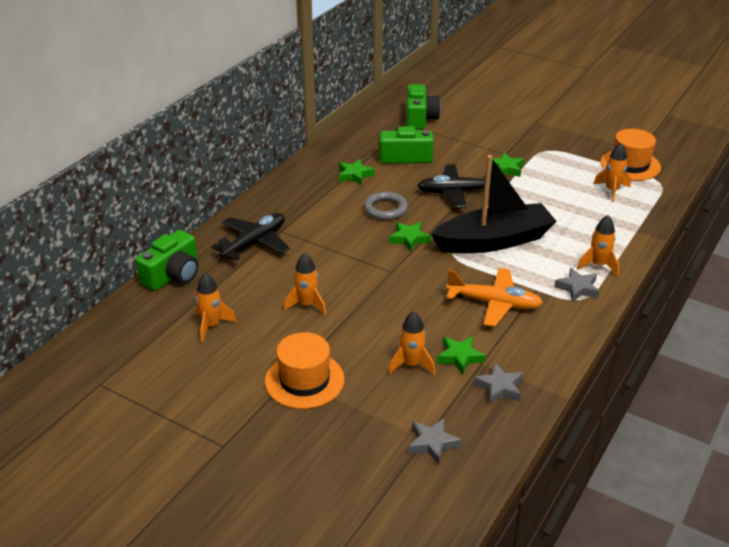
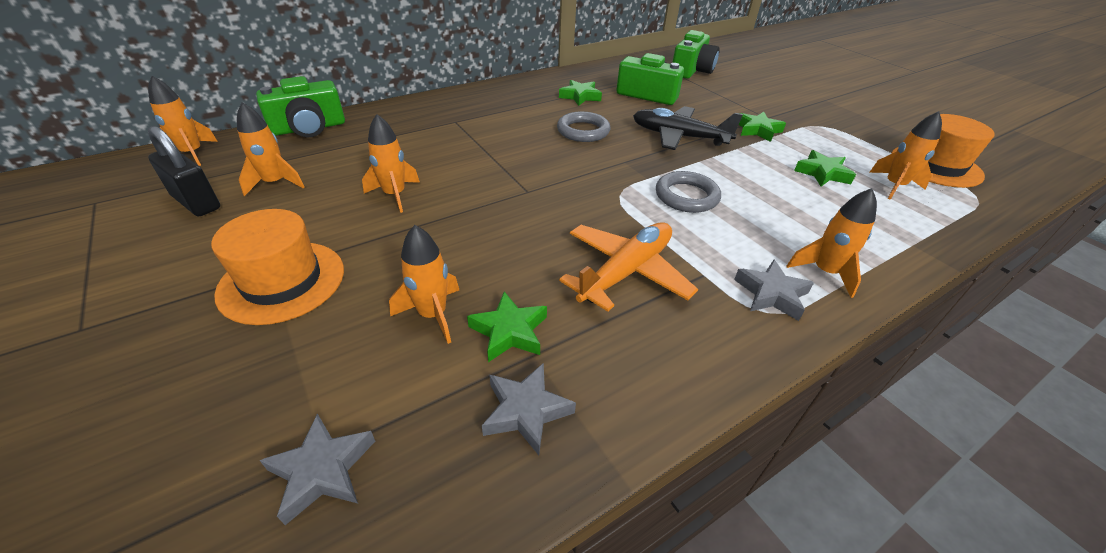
camera: 25 degrees right, 5 degrees up
black plane [212,213,290,261] -> none
green star [389,222,431,252] -> green star moved to [794,150,856,186]
black boat [431,155,557,253] -> grey ring [656,171,721,213]
orange plane [446,268,543,327] -> orange plane turned 90 degrees counterclockwise [559,222,698,312]
none -> orange rocket [148,76,218,166]
none -> black padlock [148,126,220,216]

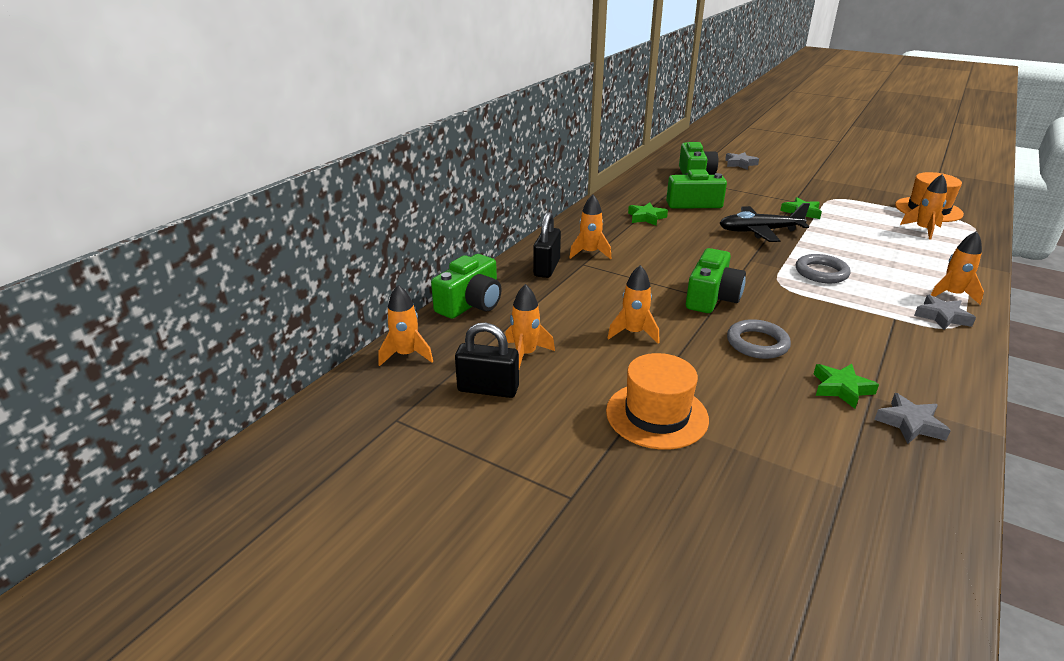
camera: 25 degrees left, 10 degrees down
grey star [259,413,375,525] -> grey star moved to [725,152,759,170]
orange rocket [389,225,459,344] -> orange rocket moved to [569,194,612,259]
grey ring [557,112,611,142] -> grey ring moved to [727,319,791,359]
orange plane [559,222,698,312] -> none
green star [794,150,856,186] -> none
none -> black padlock [533,212,561,278]
none -> green camera [686,248,746,313]

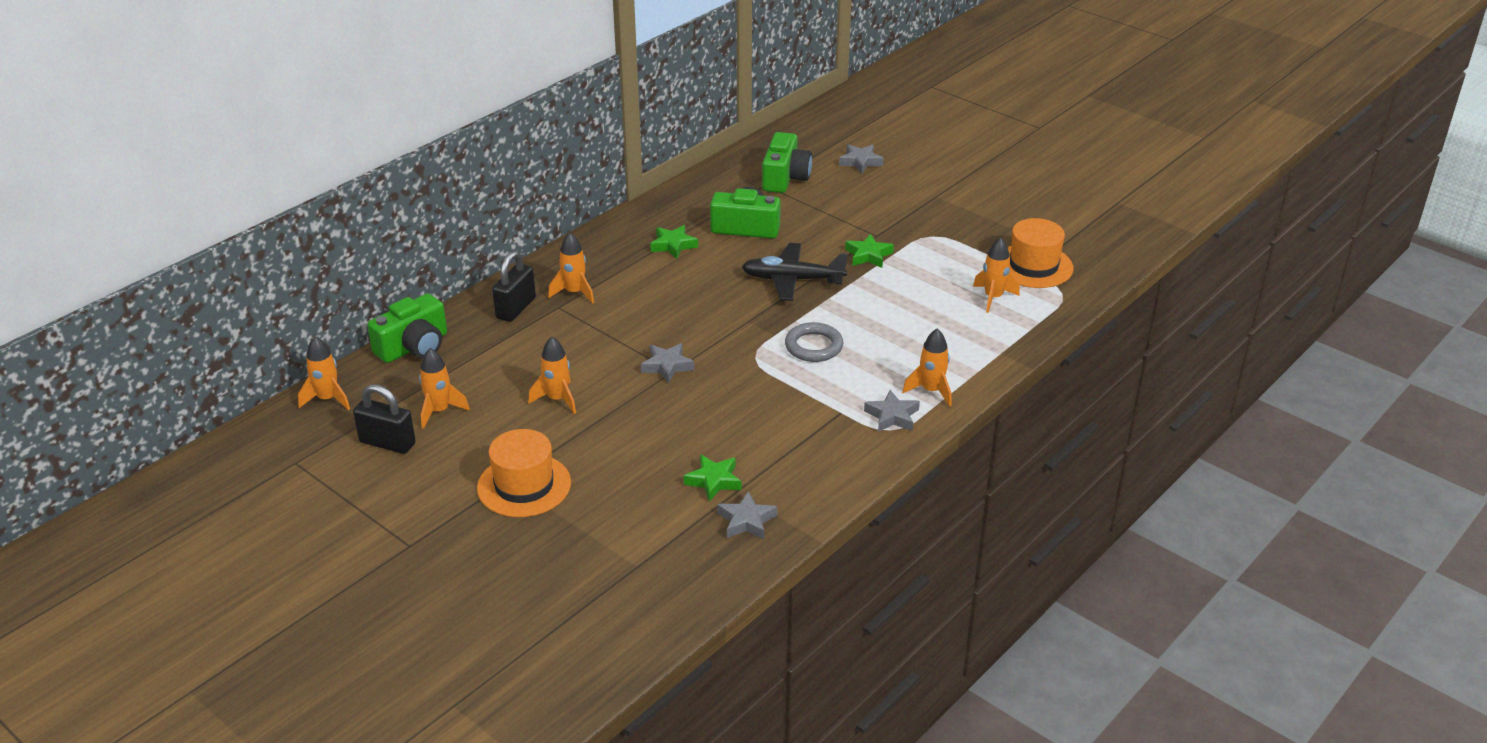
camera: 10 degrees right, 5 degrees up
green camera [686,248,746,313] -> grey star [641,343,694,383]
grey ring [727,319,791,359] -> none

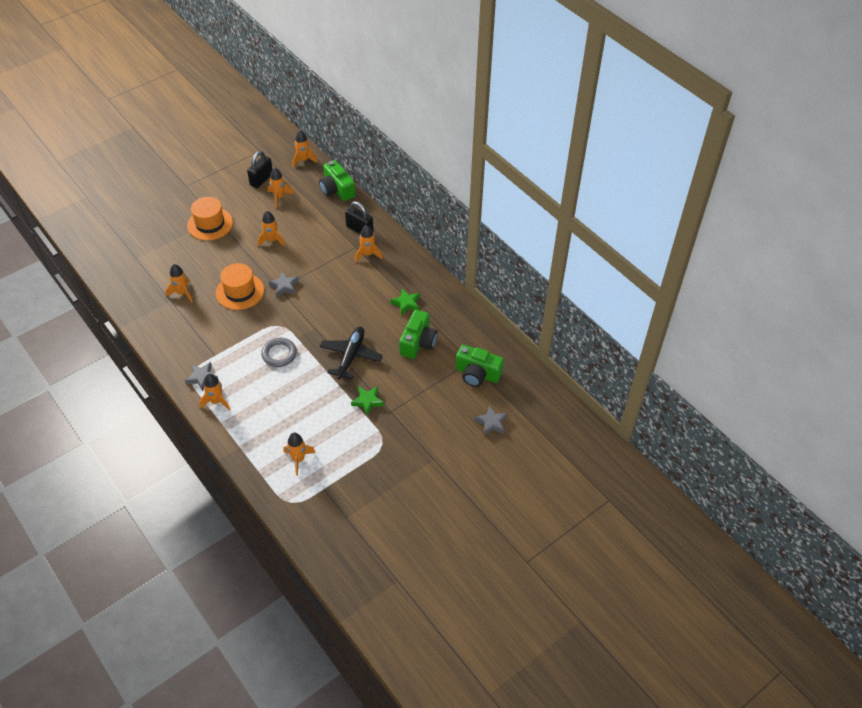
camera: 100 degrees right, 15 degrees up
green star [684,454,742,501] -> orange rocket [166,264,193,303]
grey star [717,491,777,539] -> none
orange hat [1008,218,1074,288] -> orange hat moved to [216,263,264,310]

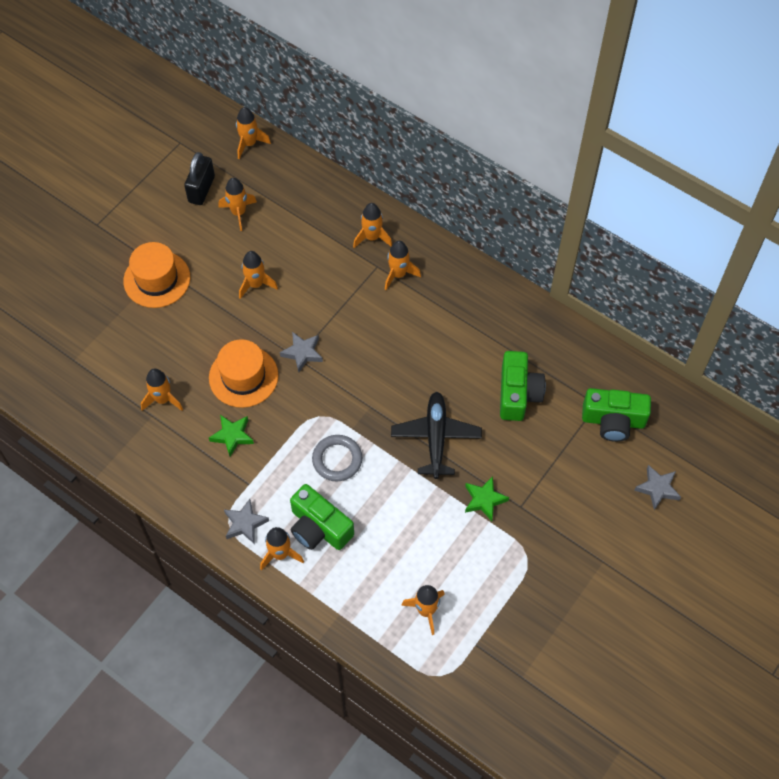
camera: 15 degrees left, 10 degrees up
green camera [319,160,356,201] -> green camera moved to [290,484,354,550]
black padlock [345,201,374,234] -> orange rocket [353,203,392,248]
green star [390,289,420,315] -> green star moved to [209,415,254,457]

